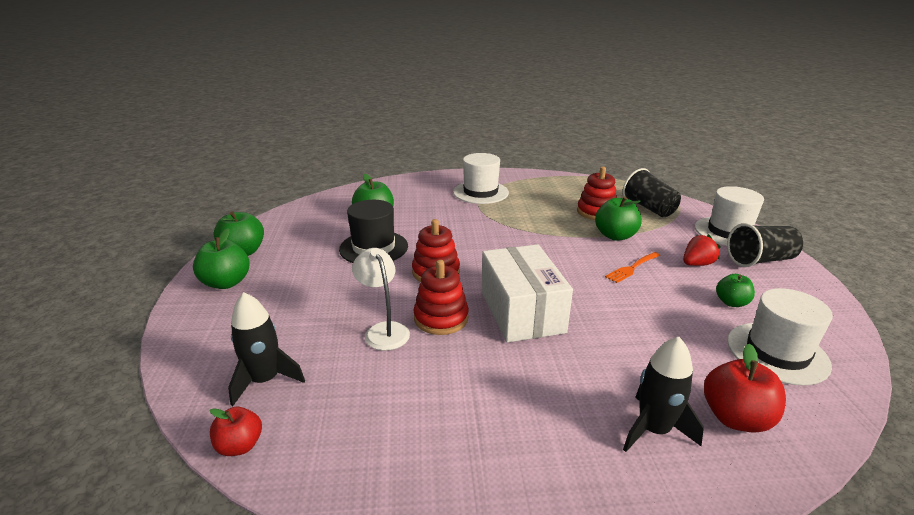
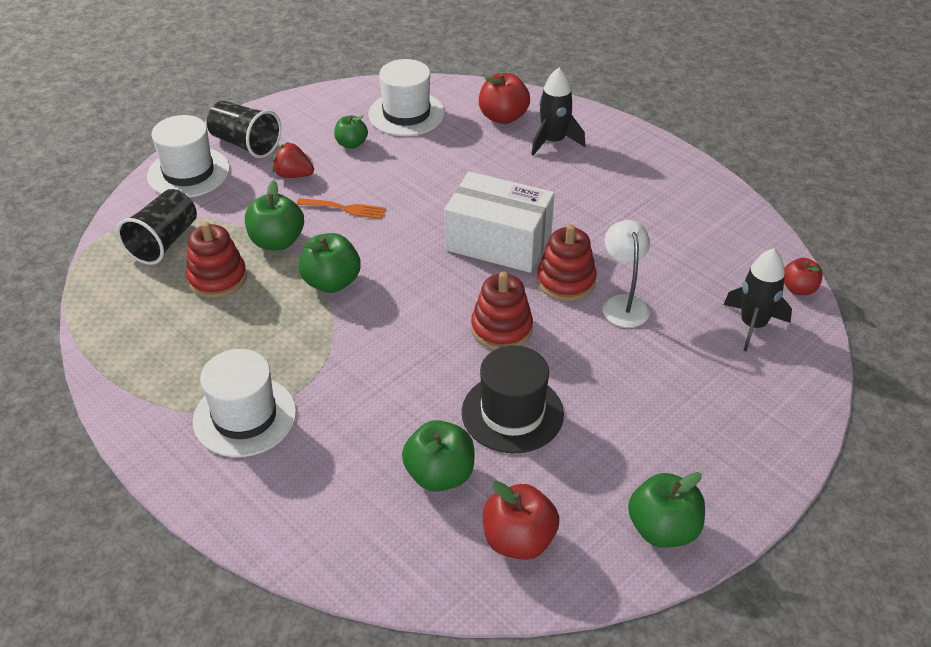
camera: 130 degrees left, 15 degrees up
green apple [193,228,250,289] -> green apple moved to [299,233,361,293]
white lamp [352,248,410,351] -> white lamp turned 150 degrees clockwise [602,220,650,328]
white box [481,244,573,343] -> white box turned 75 degrees clockwise [444,172,555,273]
none -> red apple [483,481,559,560]

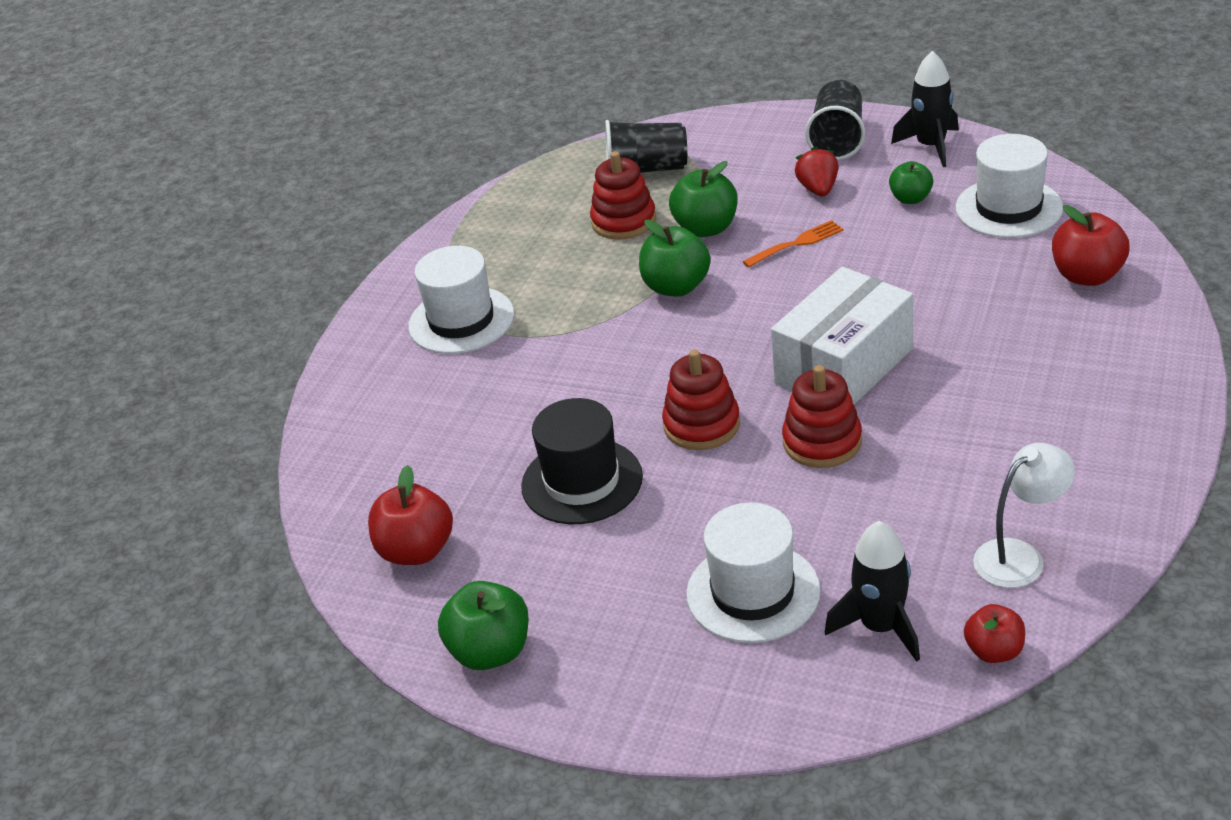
camera: 70 degrees right, 5 degrees down
white hat [147,115,230,198] -> white hat moved to [686,503,821,643]
orange fork [297,198,386,219] -> orange fork turned 105 degrees counterclockwise [742,220,843,268]
green apple [402,420,474,492] -> none
white box [444,172,555,273] -> white box turned 45 degrees clockwise [771,267,913,405]
black rocket [531,68,585,155] -> black rocket moved to [891,51,959,167]
white lamp [602,220,650,328] -> white lamp moved to [973,443,1075,588]

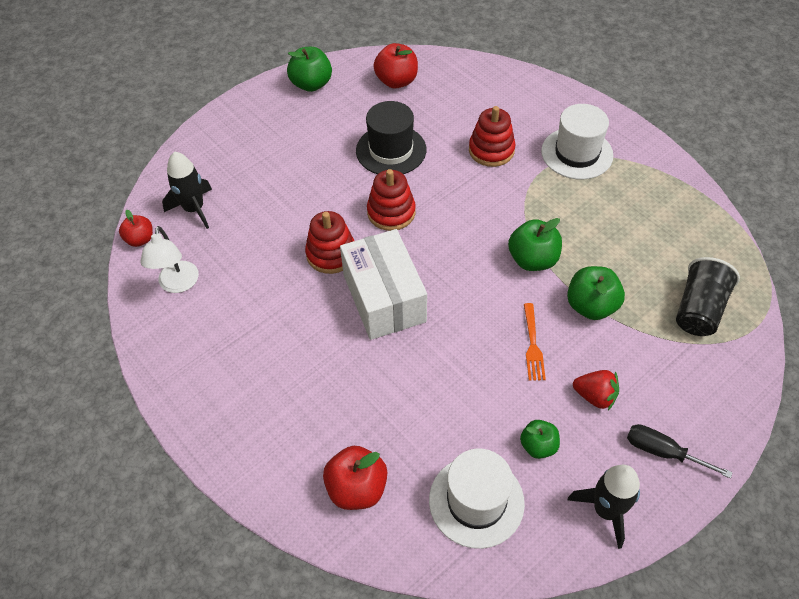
camera: 115 degrees right, 15 degrees up
red stacking toy [590,151,656,240] -> red stacking toy moved to [469,106,515,167]
white hat [686,503,821,643] -> none
black cup [805,80,865,160] -> black screwdriver [627,424,733,479]

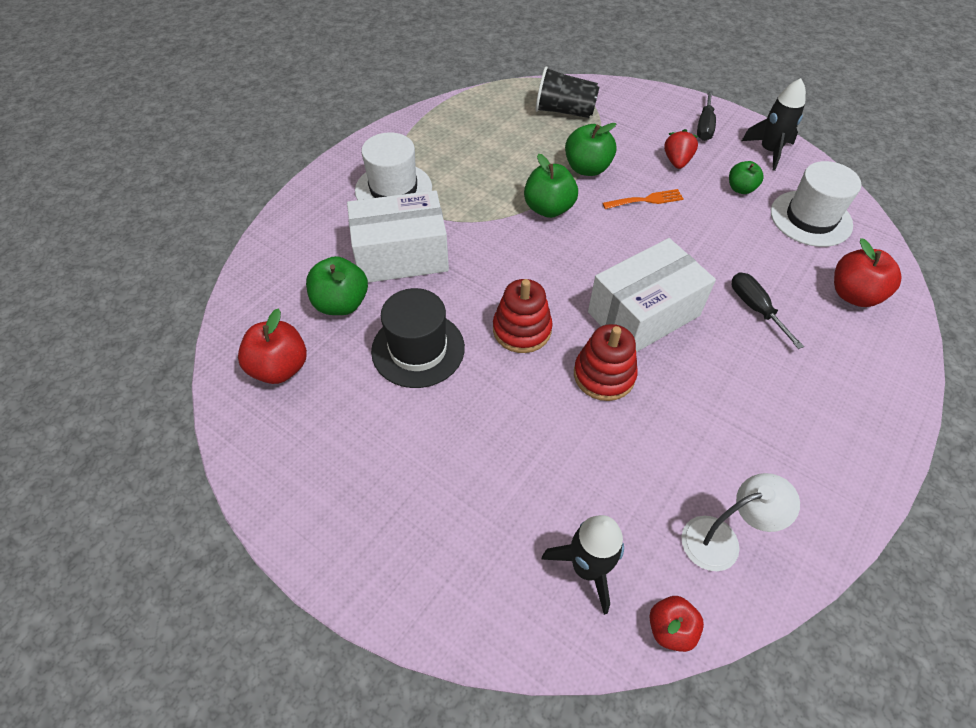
camera: 105 degrees left, 0 degrees up
green apple [287,47,332,92] -> green apple moved to [306,256,368,315]
red stacking toy [469,106,515,167] -> white box [347,190,449,283]
none -> black screwdriver [732,272,804,349]

